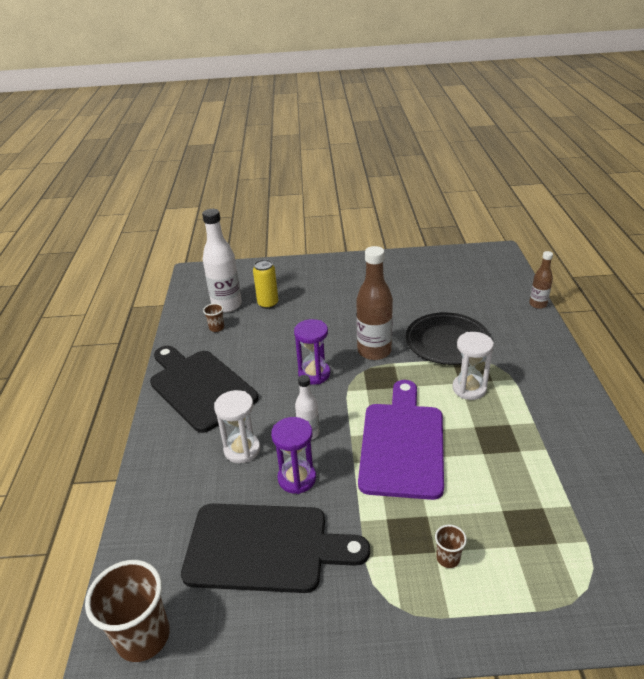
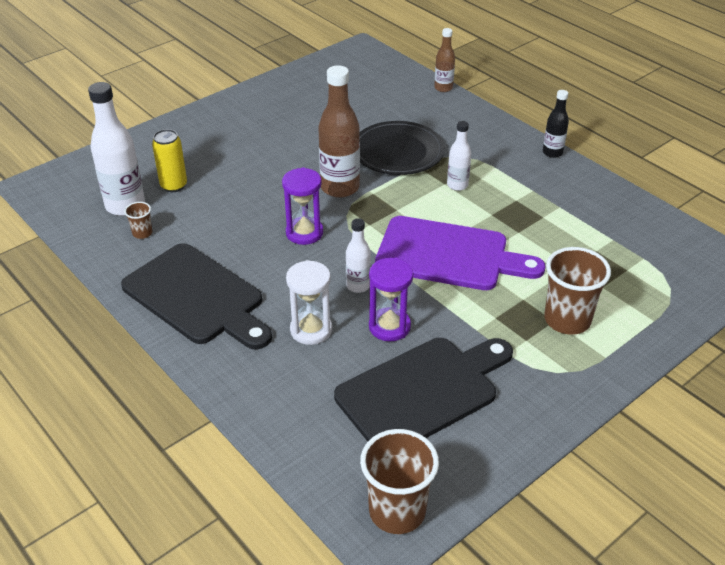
camera: 40 degrees left, 5 degrees up
black cutting board [150,346,258,433] -> black cutting board turned 150 degrees counterclockwise [121,243,272,350]
purple cutting board [358,380,444,500] -> purple cutting board turned 135 degrees clockwise [375,216,546,290]
brown cup [435,525,467,568] -> brown cup [544,247,611,335], size x2.12
white hourglass [452,332,494,400] -> white bottle [447,121,471,191]
none -> black bottle [543,90,569,158]

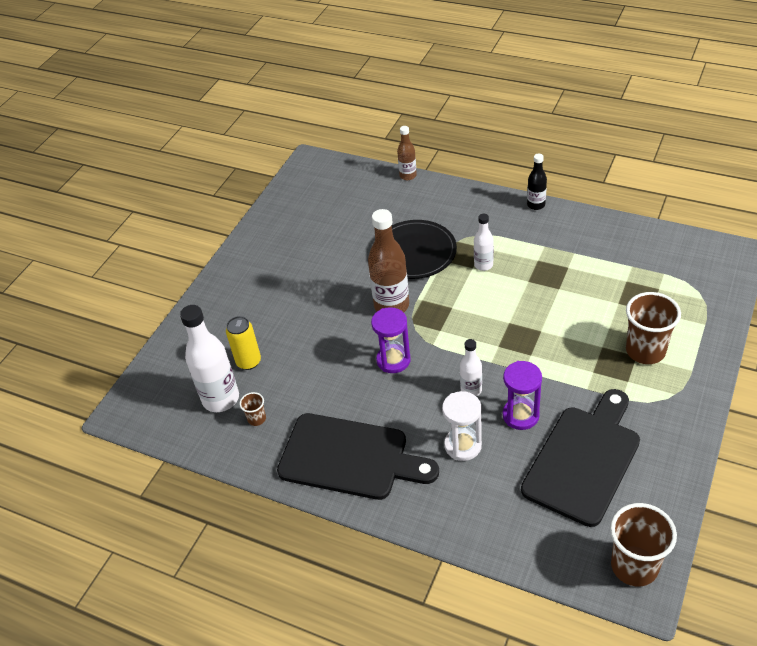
camera: 20 degrees left, 5 degrees up
purple cutting board [375,216,546,290] -> none

